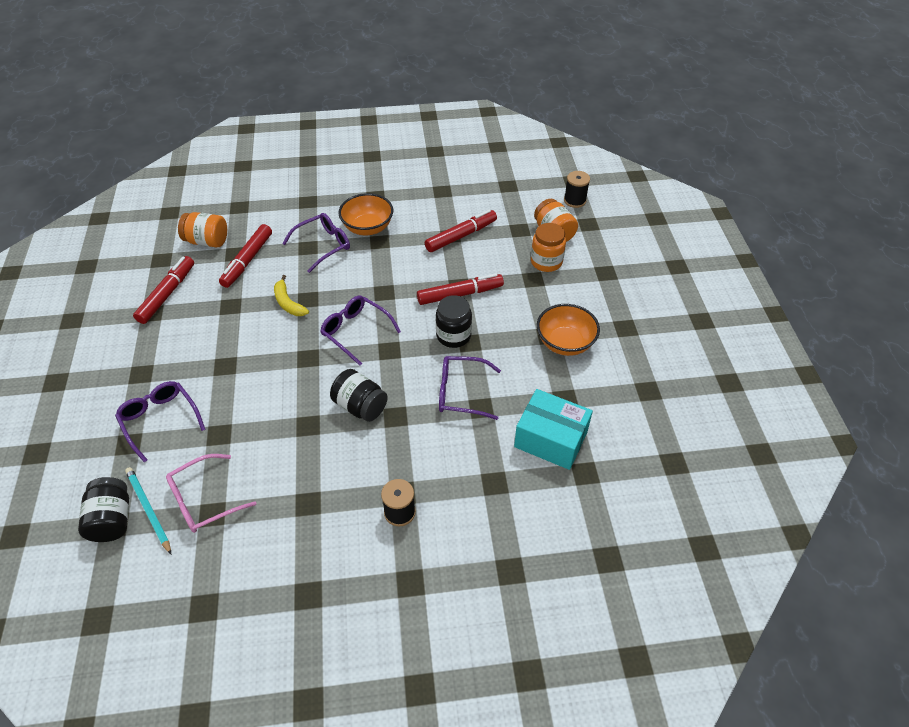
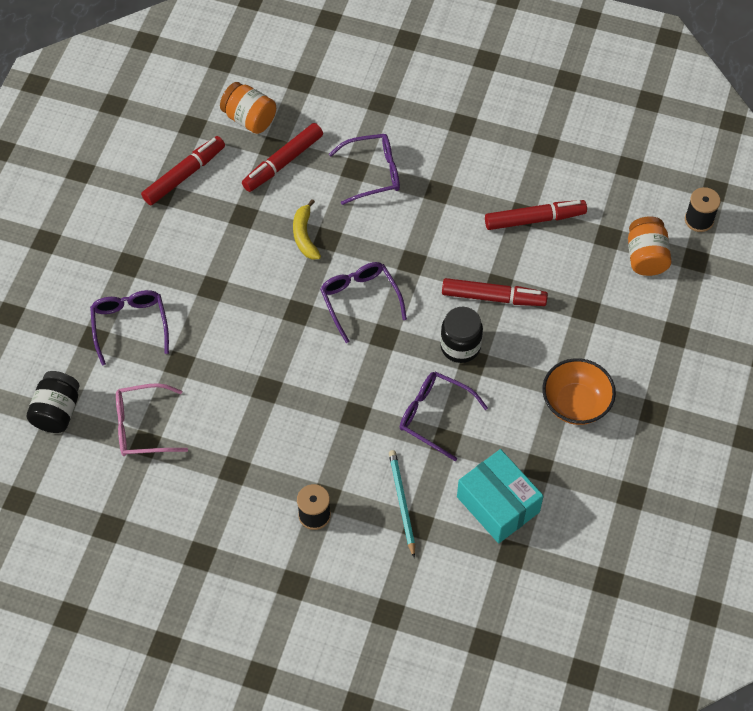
camera: 25 degrees right, 10 degrees up
turquoise pencil [125,467,171,554] -> turquoise pencil moved to [389,450,415,558]
black jar [330,369,388,422] -> none
orange bowl [338,193,393,235] -> none
orange jar [531,223,566,272] -> none

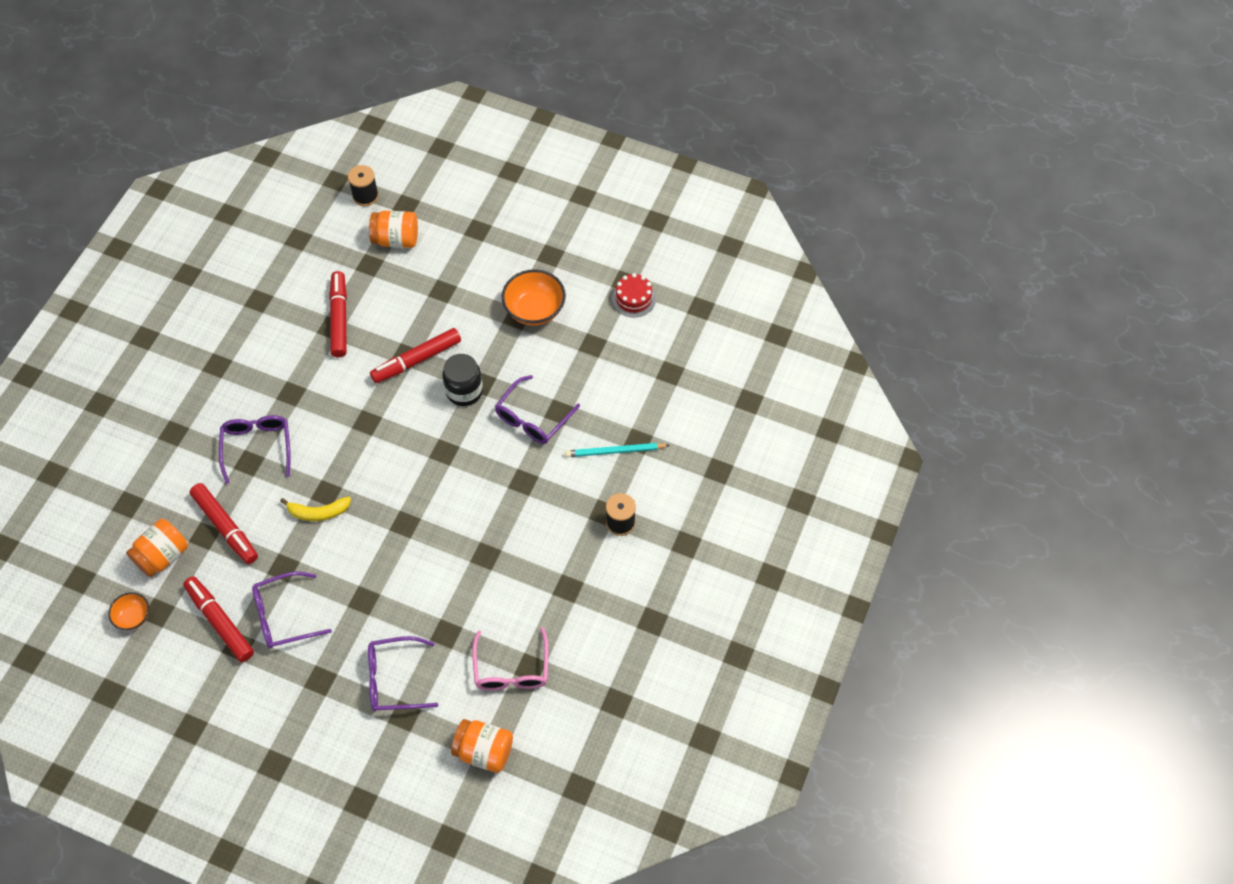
camera: 85 degrees left, 0 degrees up
black jar [27,371,80,433] -> orange jar [451,719,513,773]
purple glasses [320,262,407,343] -> purple glasses moved to [252,571,332,649]
red marker [442,278,548,306] -> red marker turned 135 degrees counterclockwise [370,328,461,383]
turquoise box [457,449,543,543] -> none
none -> orange bowl [108,592,149,630]
none -> red cake [612,273,656,317]

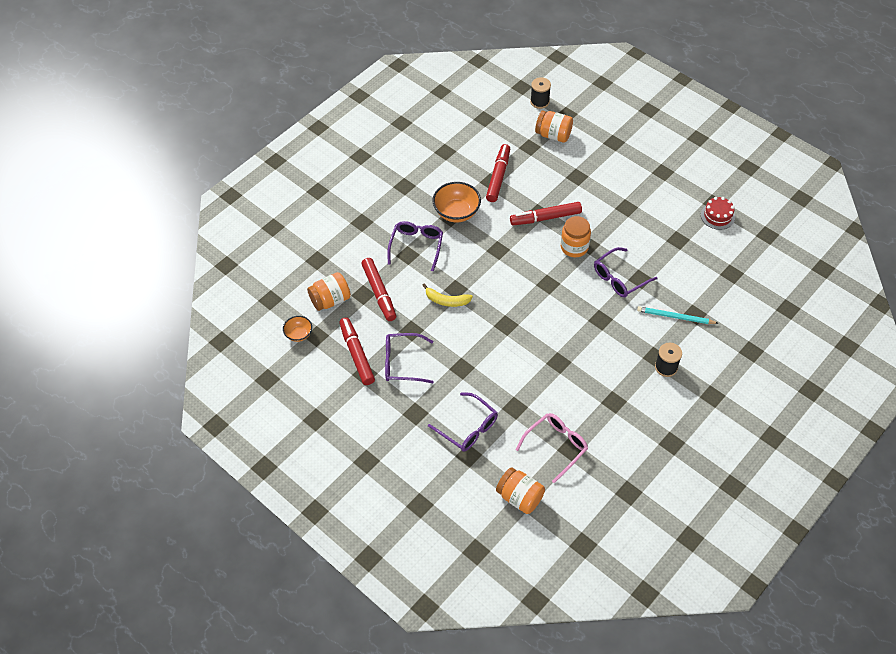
camera: 20 degrees right, 5 degrees down
purple glasses [368,636,438,711] -> purple glasses turned 150 degrees counterclockwise [428,392,498,451]
black jar [442,354,483,406] -> orange jar [561,216,591,257]
pink glasses [472,627,549,691] -> pink glasses turned 150 degrees counterclockwise [515,413,588,483]
orange bowl [502,269,566,326] -> orange bowl moved to [432,182,481,222]

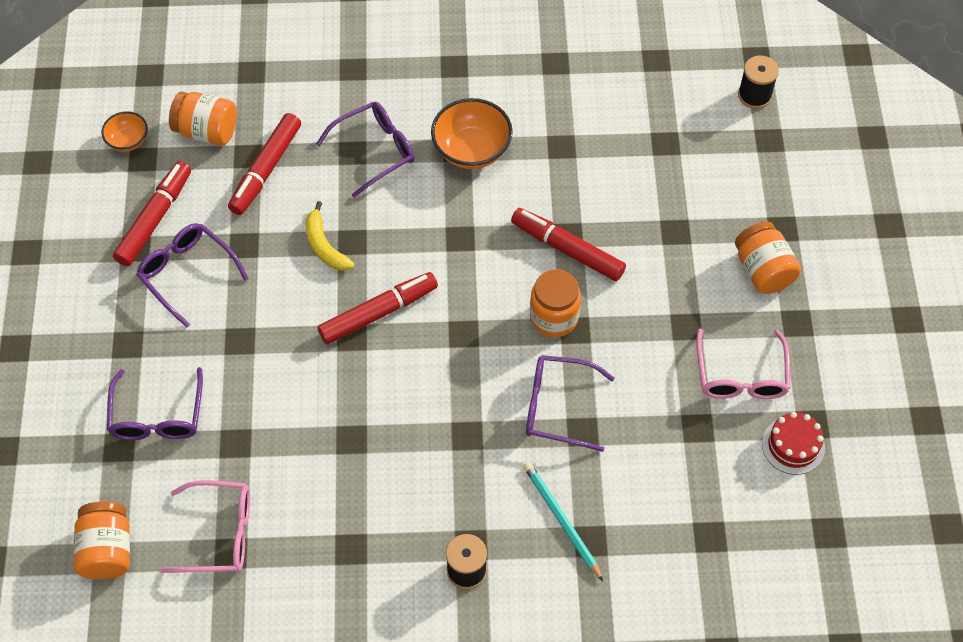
camera: 45 degrees right, 5 degrees up
red marker [486,144,510,202] -> red marker moved to [318,272,438,344]
orange jar [535,111,573,143] -> orange jar moved to [735,221,801,294]
none -> pink glasses [696,329,791,399]

